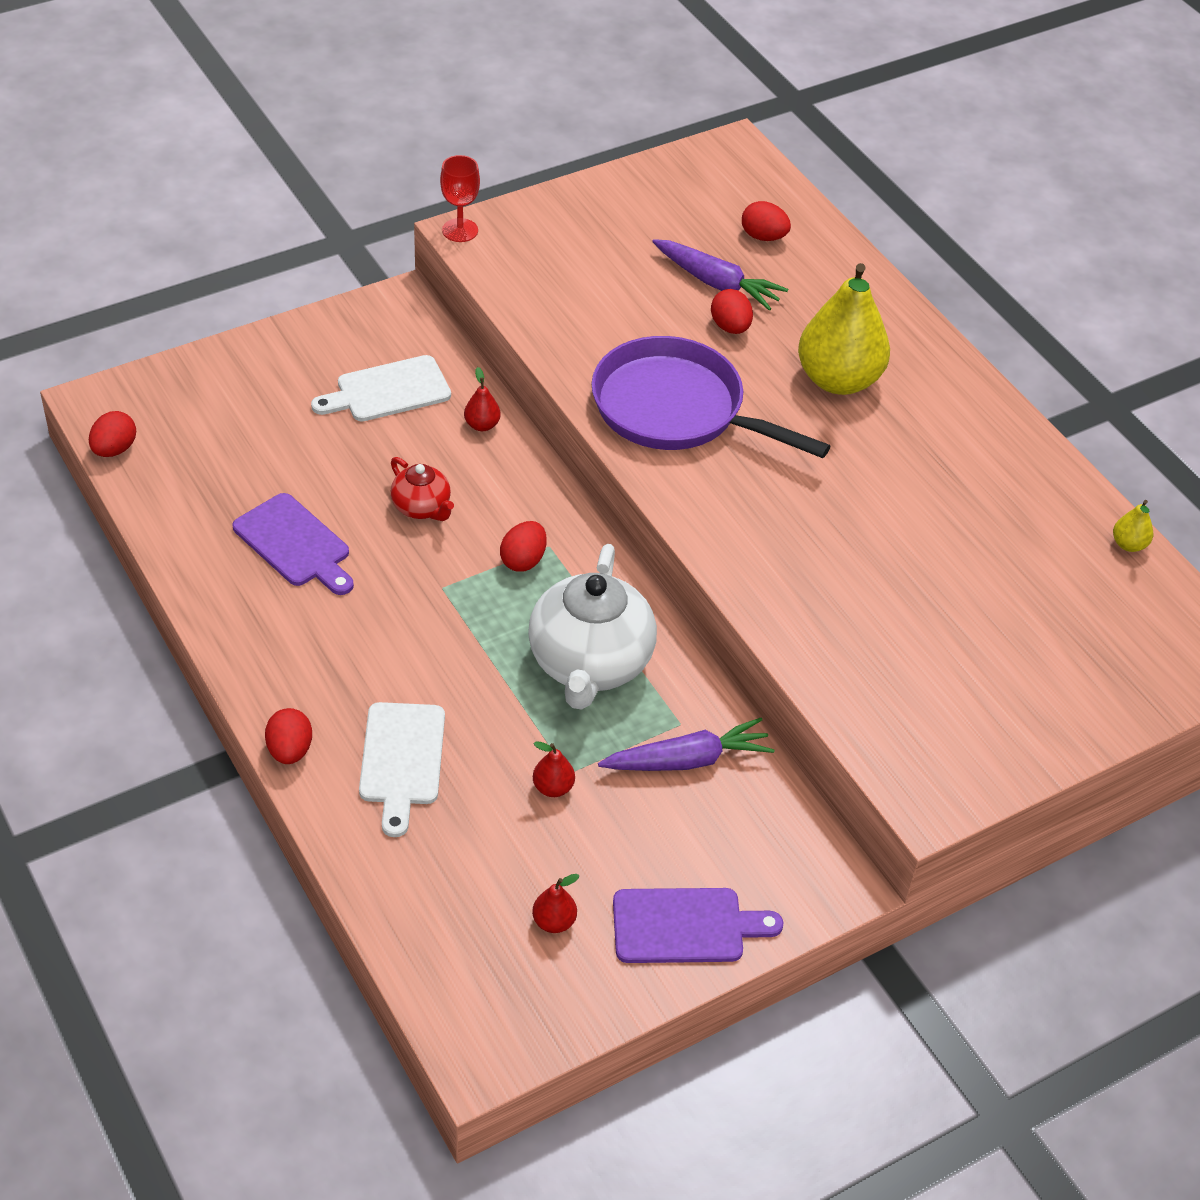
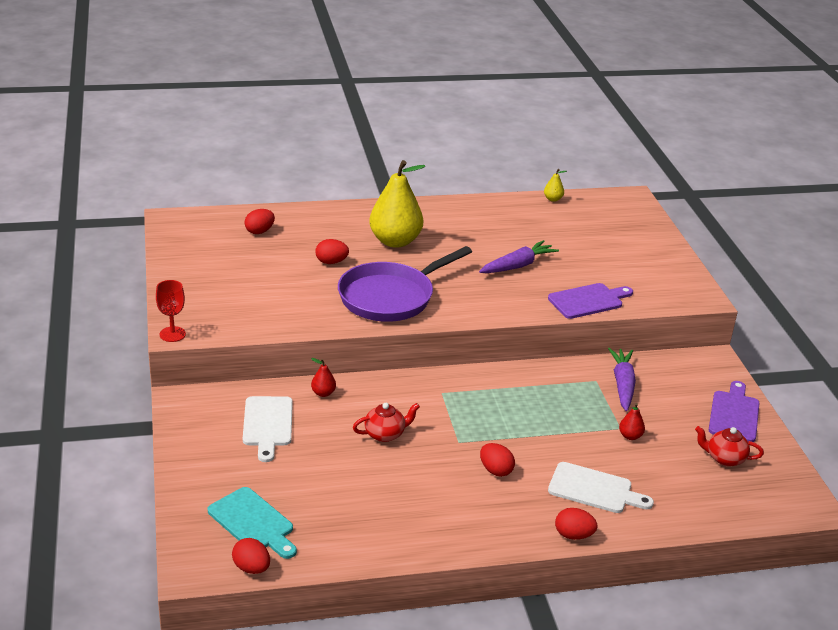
camera: 70 degrees left, 15 degrees down
purple cutting board [233,493,354,595] -> purple cutting board moved to [548,283,633,319]
red egg [500,521,547,572] -> red egg moved to [480,443,515,477]
white teapot [528,544,657,710] -> none
red pear [532,874,580,933] -> red teapot [695,426,764,467]
purple carrot [652,239,788,311] -> purple carrot moved to [479,240,559,273]
none -> turquoise cutting board [208,487,297,559]

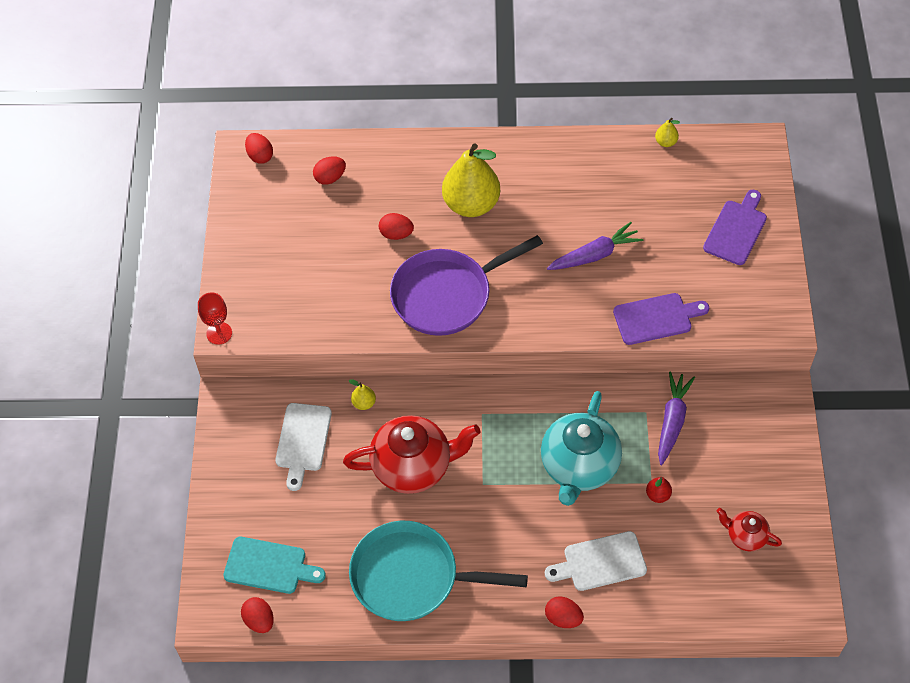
camera: 15 degrees right, 25 degrees up
turquoise cutting board [208,487,297,559] -> turquoise cutting board turned 45 degrees counterclockwise [223,537,326,594]
red pear [311,358,336,397] -> yellow pear [349,379,376,410]
red teapot [353,403,420,442] -> red teapot [343,415,480,494], size x2.00
red egg [480,443,515,477] -> red egg moved to [245,133,273,164]
white cutting board [548,462,654,513] -> white cutting board turned 135 degrees clockwise [545,531,647,591]
purple cutting board [709,381,760,442] -> purple cutting board moved to [703,190,767,265]
none -> turquoise pan [349,521,528,621]
none -> turquoise teapot [541,391,622,506]

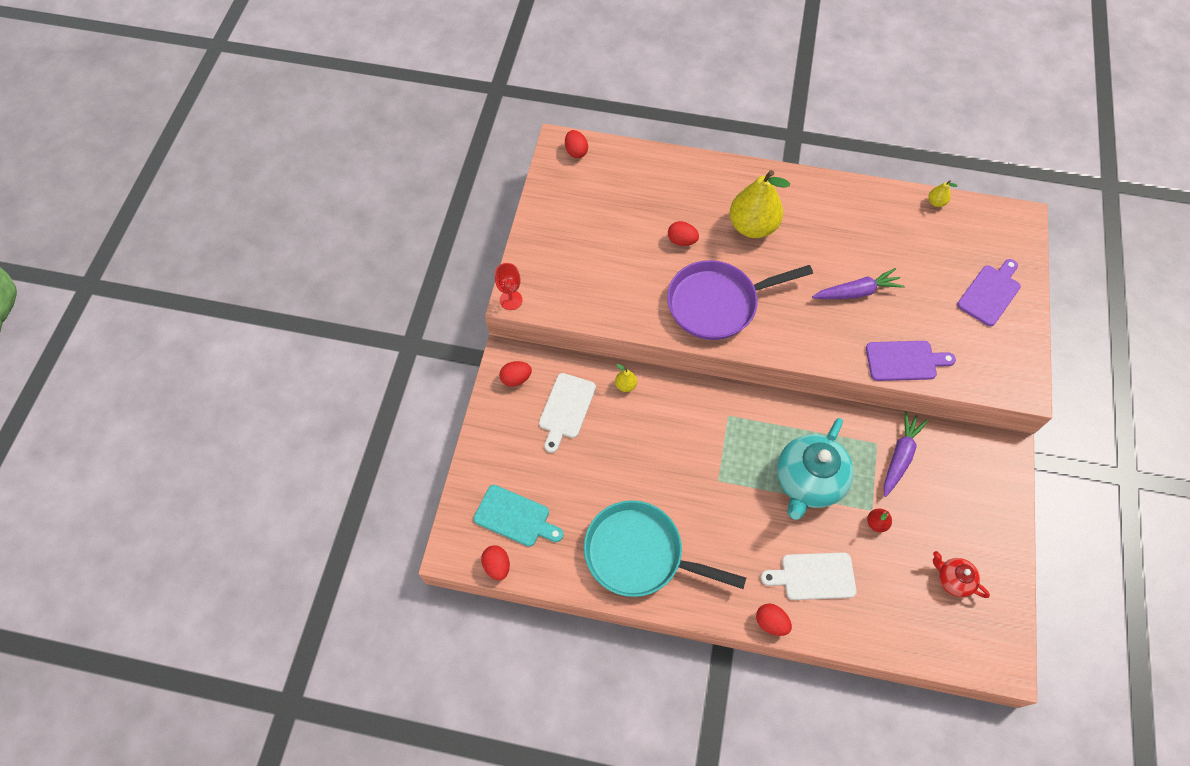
camera: 10 degrees right, 5 degrees up
red egg [313,156,346,185] -> red egg moved to [499,361,532,387]
red teapot [343,415,480,494] -> none

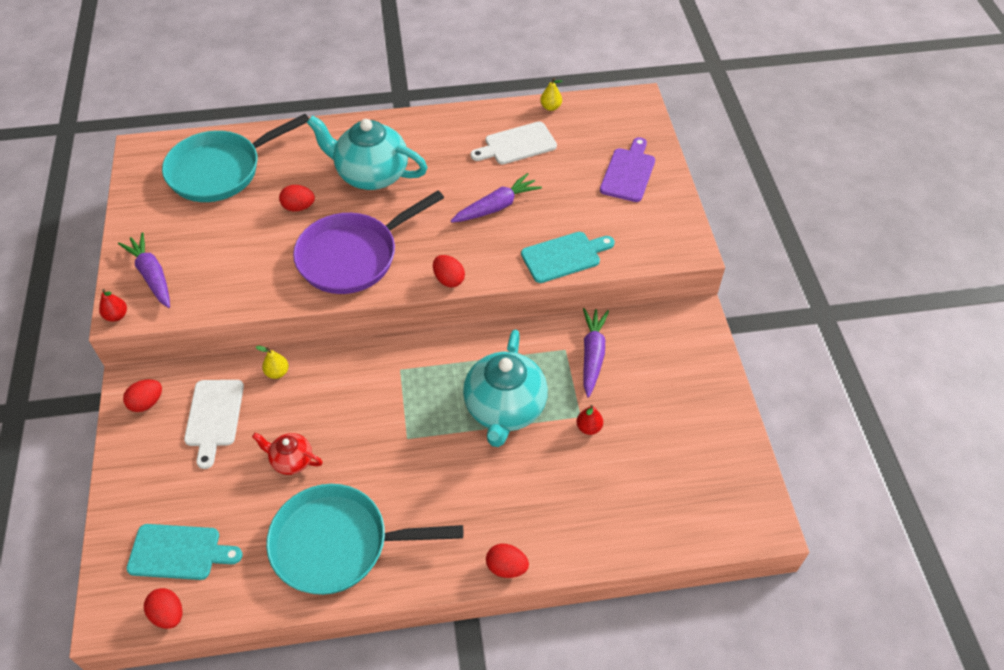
camera: 20 degrees left, 10 degrees down
red goblet [495,263,523,310] -> red pear [99,289,127,322]
red egg [565,130,588,158] -> red egg moved to [433,255,465,287]
yellow pear [730,170,790,238] -> turquoise teapot [307,115,428,190]
white cutting board [761,552,856,600] -> white cutting board moved to [470,122,557,164]
purple cutting board [866,341,956,381] -> turquoise cutting board [521,232,615,283]
red teapot [933,551,990,598] -> red teapot moved to [252,433,323,475]
none -> purple carrot [118,232,170,308]
none -> turquoise pan [162,114,309,202]

